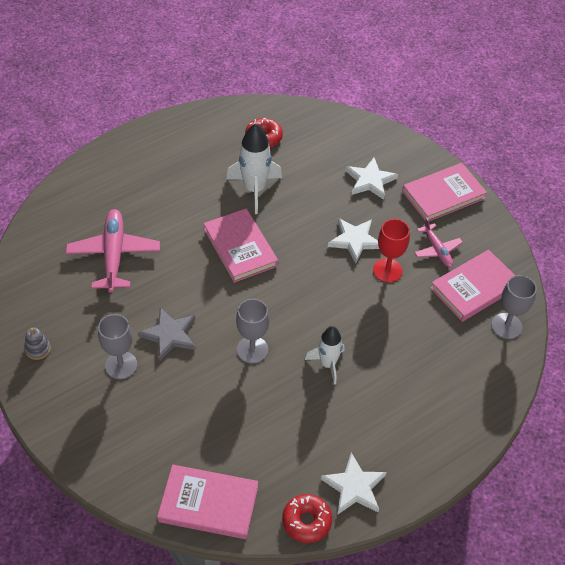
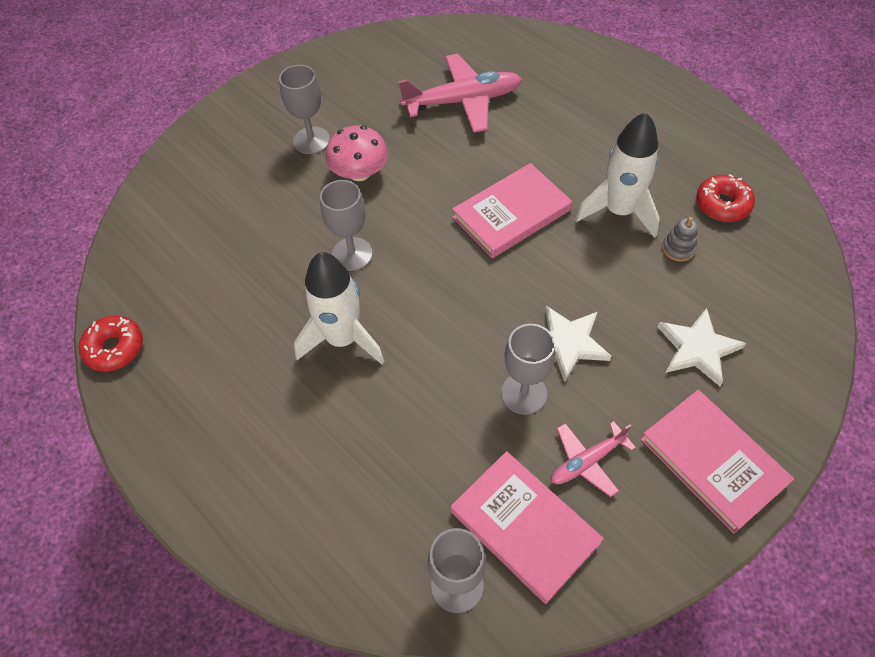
camera: 85 degrees right, 5 degrees up
grey stacking toy [24,328,51,360] -> grey stacking toy moved to [662,217,697,262]
grey star [138,308,196,361] -> pink mushroom [325,125,388,181]
pink book [157,465,258,539] -> none
white rocket [305,326,344,384] -> white rocket [294,252,385,365], size x1.54
white star [321,453,387,515] -> none
red goblet [373,219,410,283] -> grey goblet [501,324,556,414]

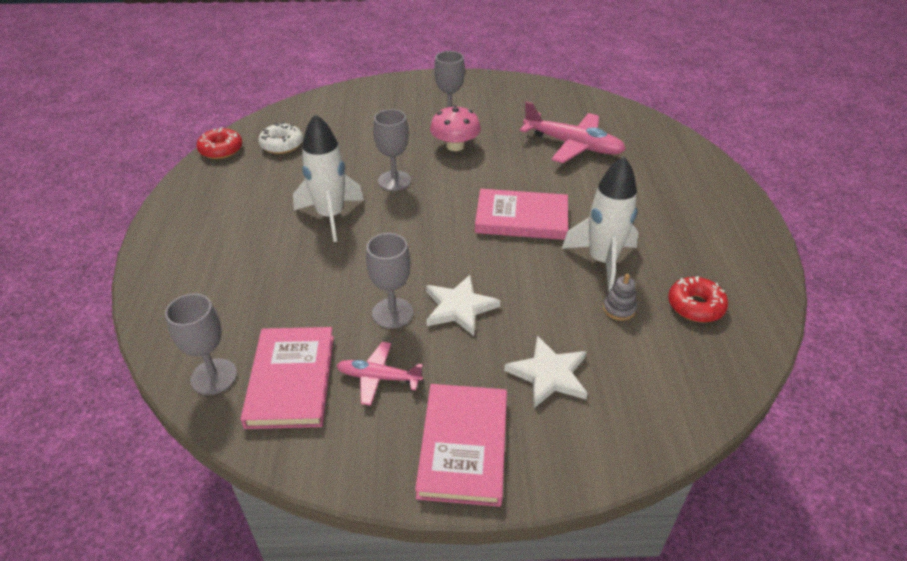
camera: 40 degrees right, 15 degrees down
none -> white donut [258,122,303,154]

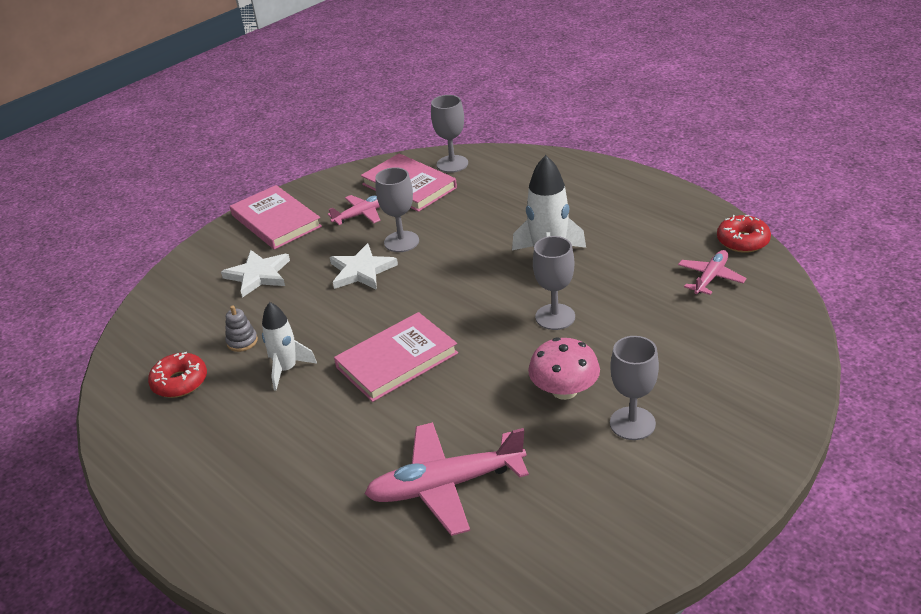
camera: 140 degrees right, 5 degrees down
white donut [258,122,303,154] -> pink plane [678,250,747,295]
white rocket [562,156,638,292] -> white rocket [262,302,317,391], size x0.65

